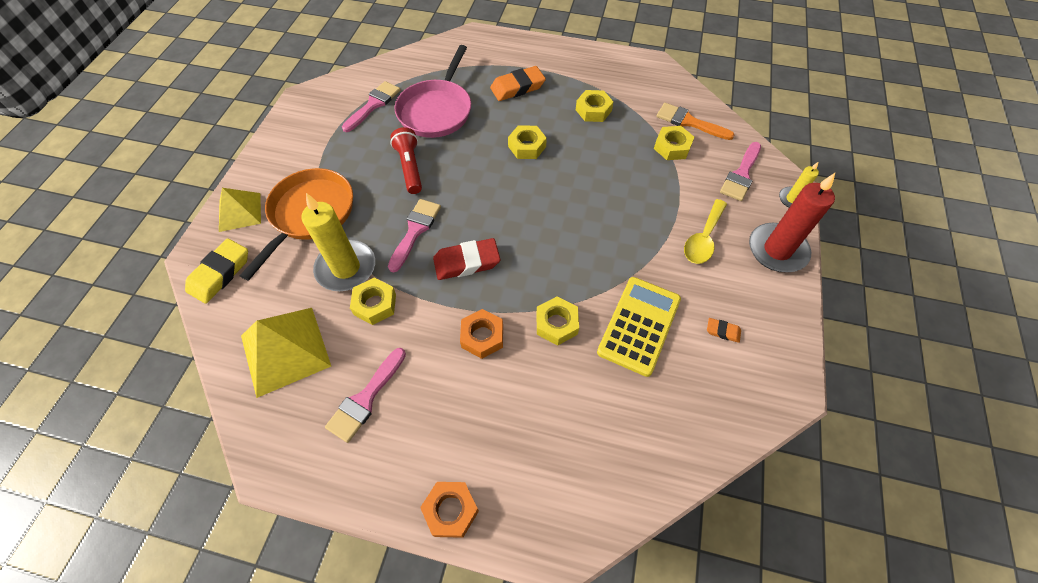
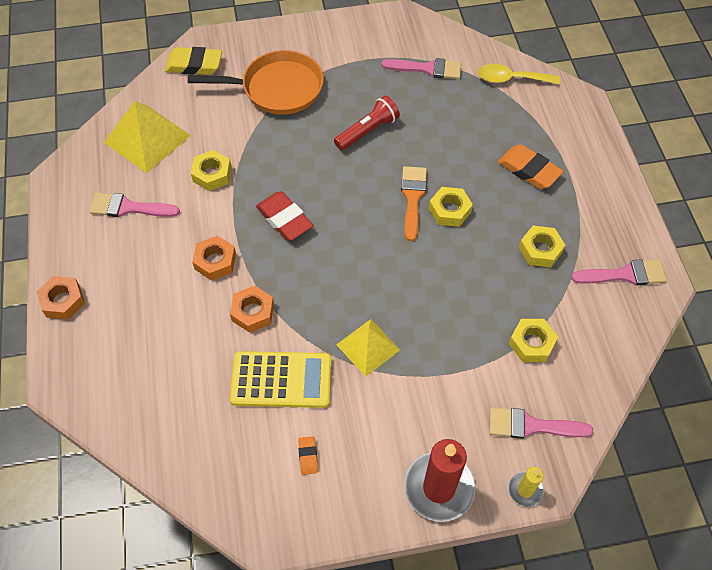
camera: 65 degrees right, 0 degrees up
yellow pyramid [219,188,261,232] -> yellow pyramid moved to [336,319,400,377]
yellow candle [302,193,375,291] -> none
pink brush [388,199,441,273] -> pink brush moved to [571,259,667,285]
pink pan [395,45,471,138] -> none
yellow nut [536,297,579,345] -> orange nut [230,286,274,333]
orange brush [656,103,734,140] -> orange brush moved to [401,166,427,241]
yellow spoon [684,199,727,264] -> yellow spoon moved to [478,64,560,84]

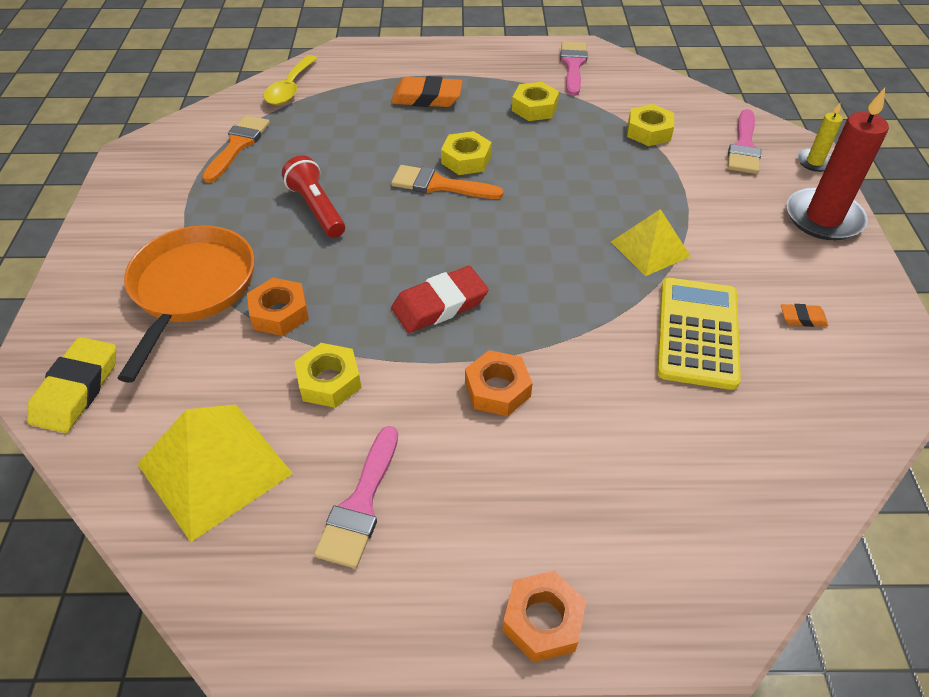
camera: 80 degrees left, 10 degrees down
orange nut [230,286,274,333] -> orange nut moved to [247,278,309,336]
pink brush [382,58,461,79] -> orange brush [202,115,270,183]
orange eraser [498,144,564,189] -> orange eraser turned 45 degrees clockwise [391,76,463,107]

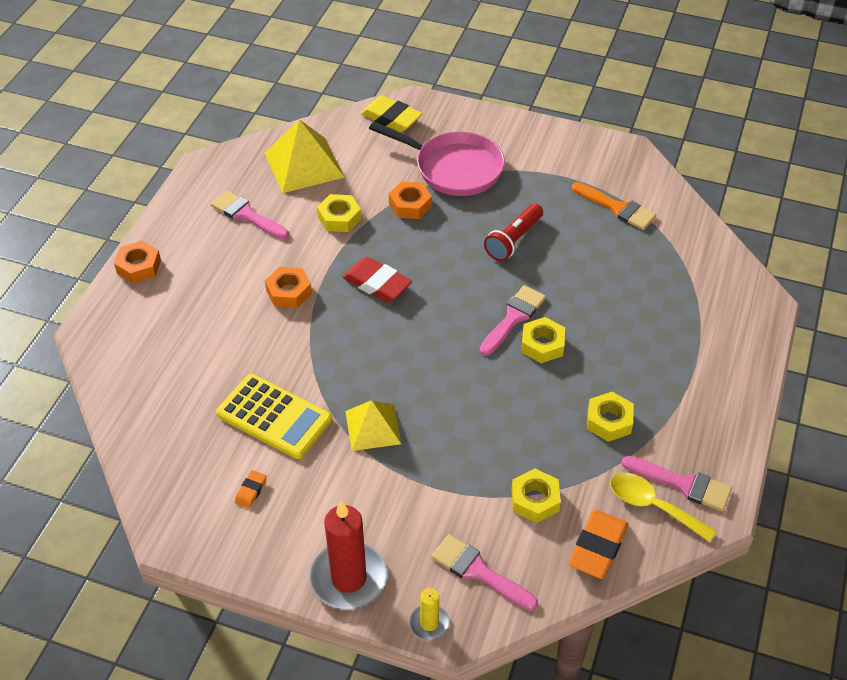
camera: 110 degrees right, 0 degrees up
orange pan [118,226,255,383] -> pink pan [369,122,505,196]
yellow spoon [264,55,317,105] -> yellow spoon moved to [610,473,716,542]
red flashlight [282,155,345,238] -> red flashlight turned 135 degrees clockwise [484,204,543,261]
orange eraser [391,76,463,107] -> orange eraser moved to [568,510,628,579]
orange brush [391,165,504,199] -> pink brush [480,285,546,356]
red eraser [391,266,489,333] -> red eraser turned 45 degrees counterclockwise [343,257,412,302]

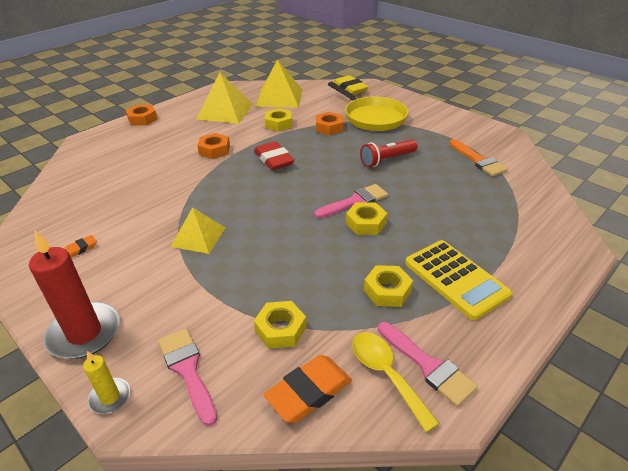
camera: 25 degrees right, 10 degrees down
pink brush [211,190,289,240] -> yellow pyramid [196,73,253,124]
yellow calculator [216,374,332,459] -> yellow calculator moved to [405,240,512,320]
pink pan [369,122,505,196] -> yellow pan [328,82,408,131]

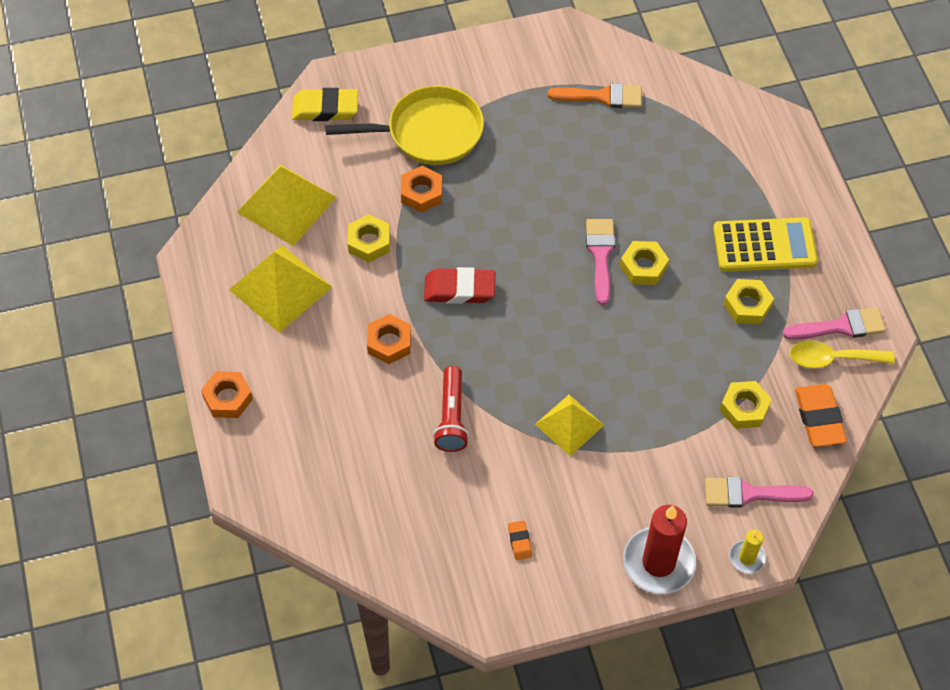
camera: 60 degrees left, 20 degrees up
red flashlight [360,139,418,167] -> red flashlight moved to [433,366,469,452]

